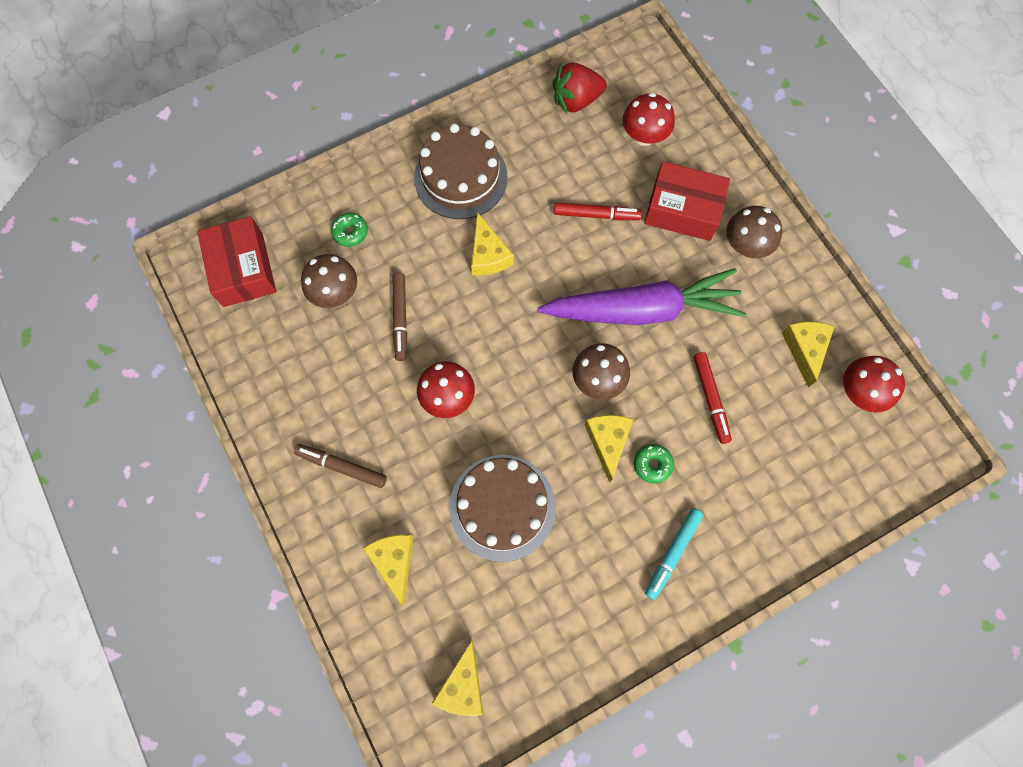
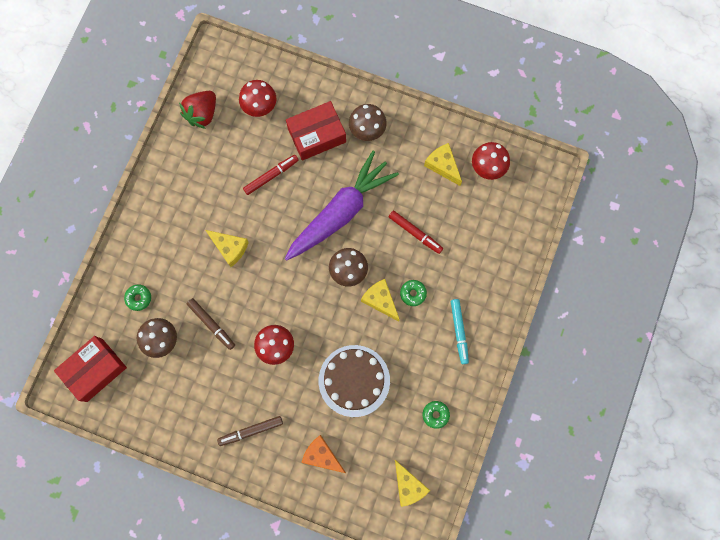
camera: 40 degrees left, 5 degrees up
red box [197,216,276,307] -> red box turned 75 degrees counterclockwise [54,336,127,402]
yellow cheese [363,534,413,605] -> orange cheese [301,435,346,473]
brown cake [414,124,508,219] -> none
none -> green donut [422,401,450,429]

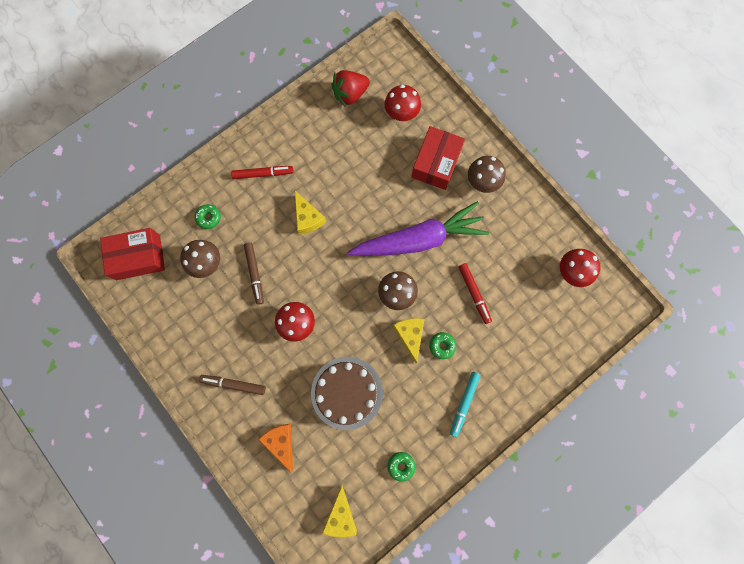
camera: 30 degrees right, 0 degrees up
red marker [243,155,298,195] -> red marker moved to [231,166,293,179]
red box [286,101,346,161] -> red box turned 75 degrees counterclockwise [411,126,465,190]
yellow cheese [424,143,462,186] -> none

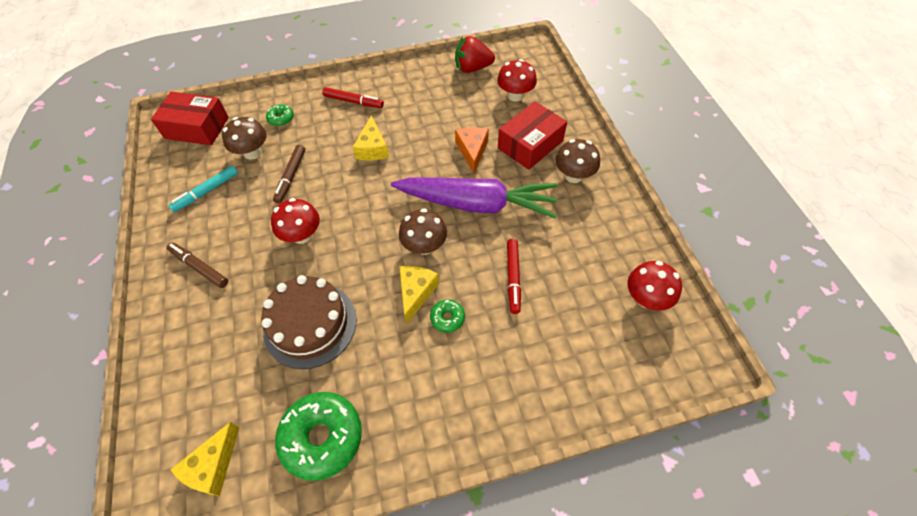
camera: 25 degrees right, 20 degrees down
orange cheese [258,424,293,472] -> orange cheese moved to [455,127,489,173]
green donut [387,452,416,482] -> green donut [275,392,362,481], size x2.11
turquoise marker [450,372,481,437] -> turquoise marker moved to [168,166,238,212]

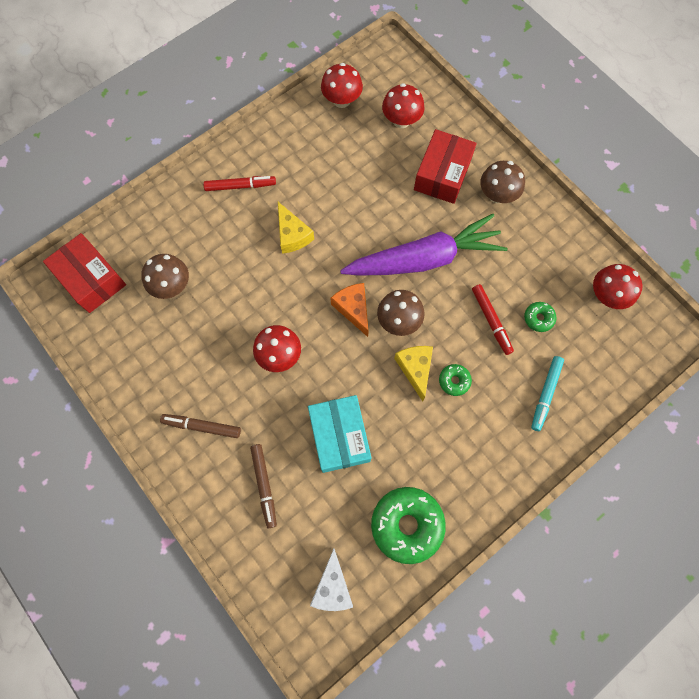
camera: 25 degrees left, 15 degrees up
red box [151,92,229,145] -> red box turned 60 degrees clockwise [43,233,126,313]
turquoise marker [168,166,238,212] -> turquoise marker moved to [531,356,564,431]
yellow cheese [170,422,239,496] -> white cheese [310,549,353,611]
brown cake [261,275,357,369] -> turquoise box [308,395,372,473]
green donut [266,104,294,126] -> green donut moved to [524,302,556,332]
brown marker [273,145,305,204] -> brown marker moved to [250,444,277,529]
red strawberry [455,36,495,73] -> red mushroom [321,63,363,108]
orange cheese [455,127,489,173] -> orange cheese moved to [330,283,369,337]

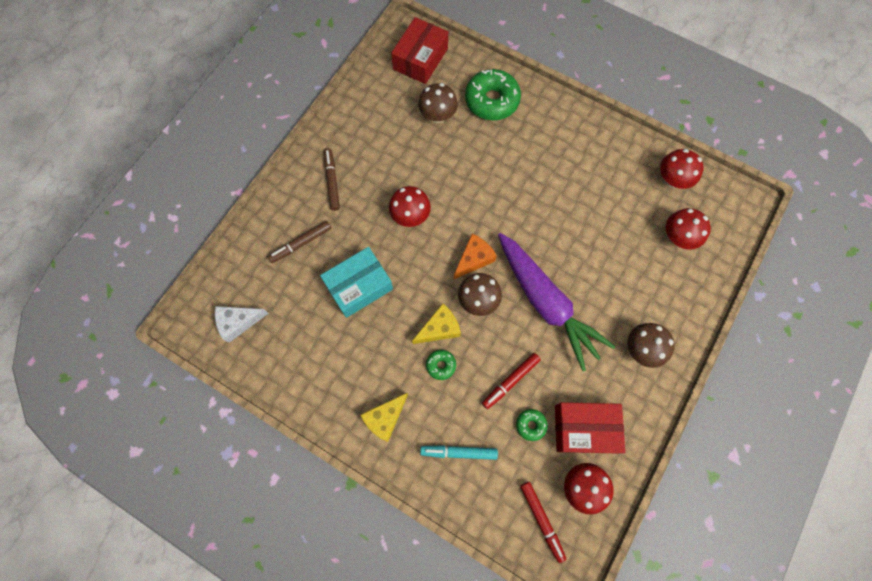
camera: 70 degrees right, 0 degrees up
red marker [203,176,276,191] -> red marker moved to [520,482,566,563]
yellow cheese [278,202,314,254] -> yellow cheese moved to [360,393,408,442]
green donut [371,487,446,564] -> green donut moved to [465,69,521,120]
red box [414,129,477,204] -> red box moved to [555,402,625,453]

